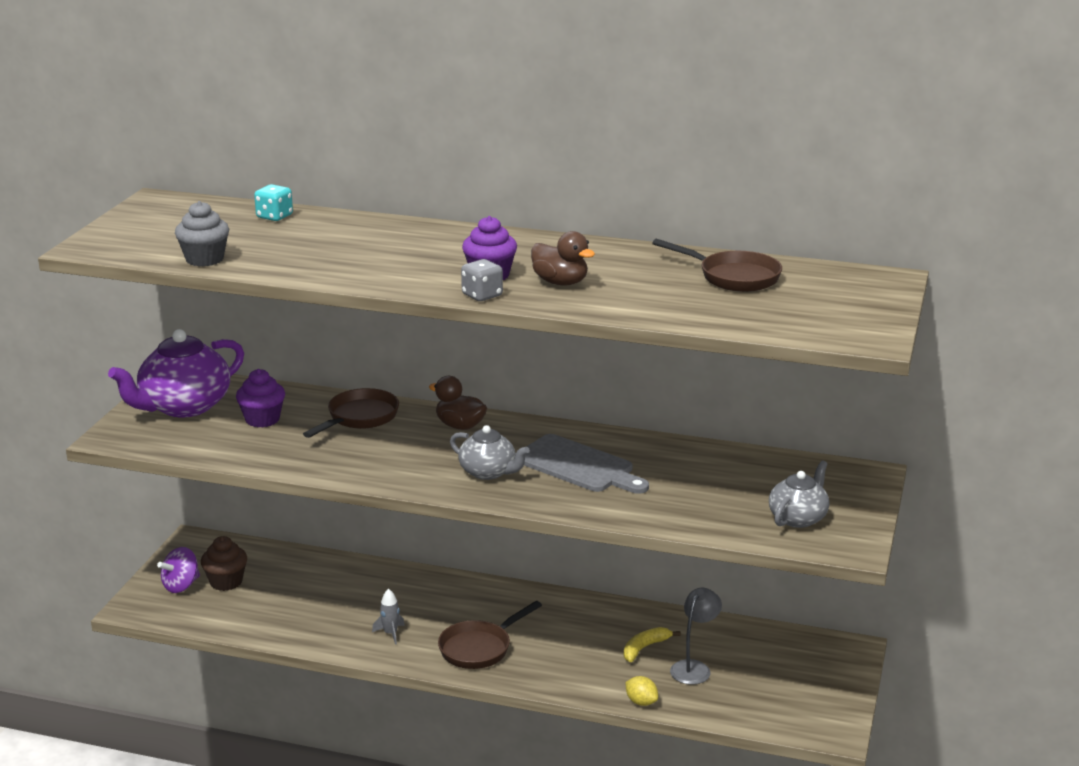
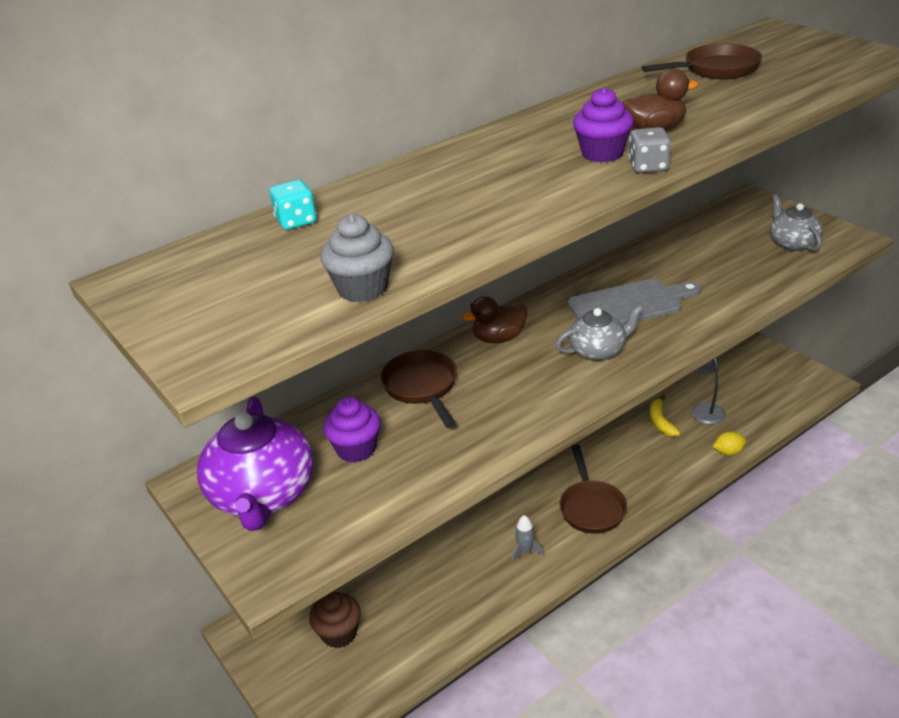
camera: 50 degrees left, 10 degrees up
purple spinning top [157,547,200,593] -> none

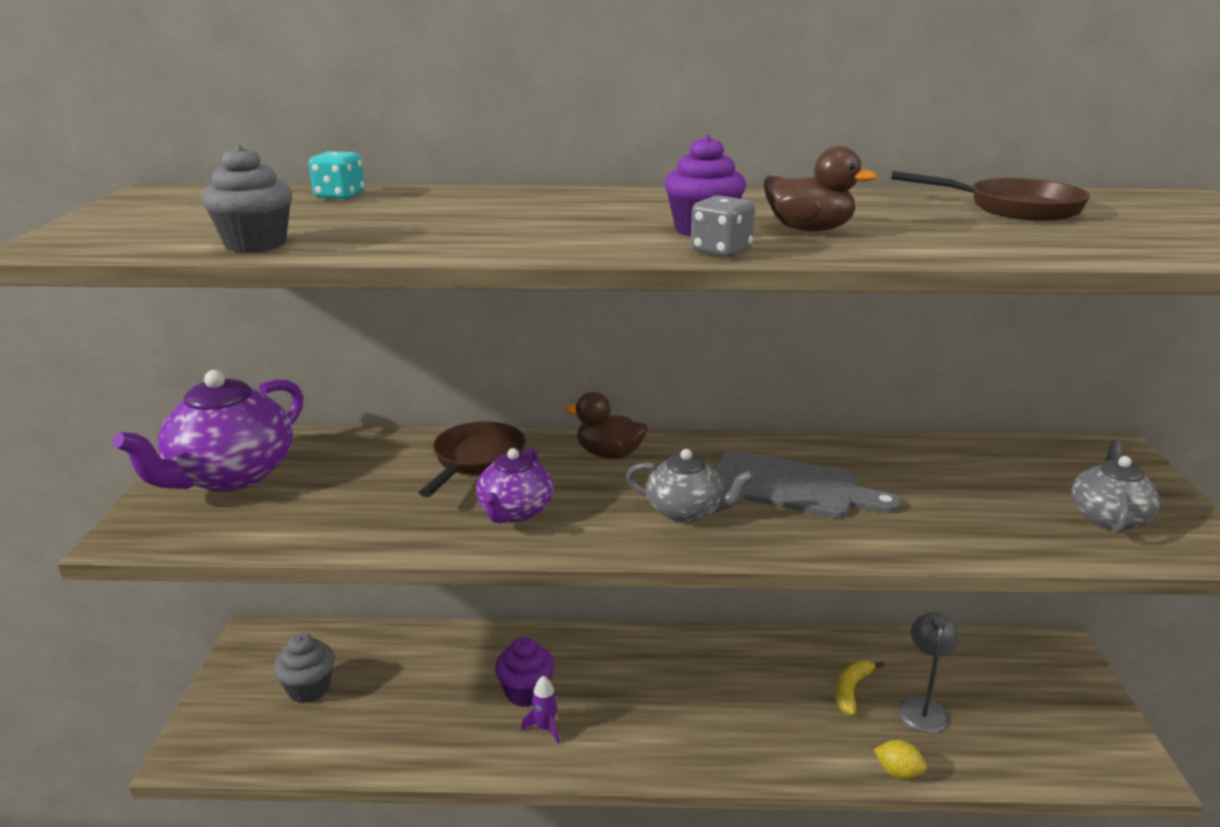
camera: 35 degrees right, 10 degrees down
brown cupcake [309,591,361,648] -> grey cupcake [273,633,335,703]
purple cupcake [323,397,381,463] -> purple cupcake moved to [495,637,555,707]
grey rocket [512,515,544,563] -> purple rocket [521,676,559,744]
brown pan [559,445,627,534] -> none
none -> purple teapot [476,448,554,523]

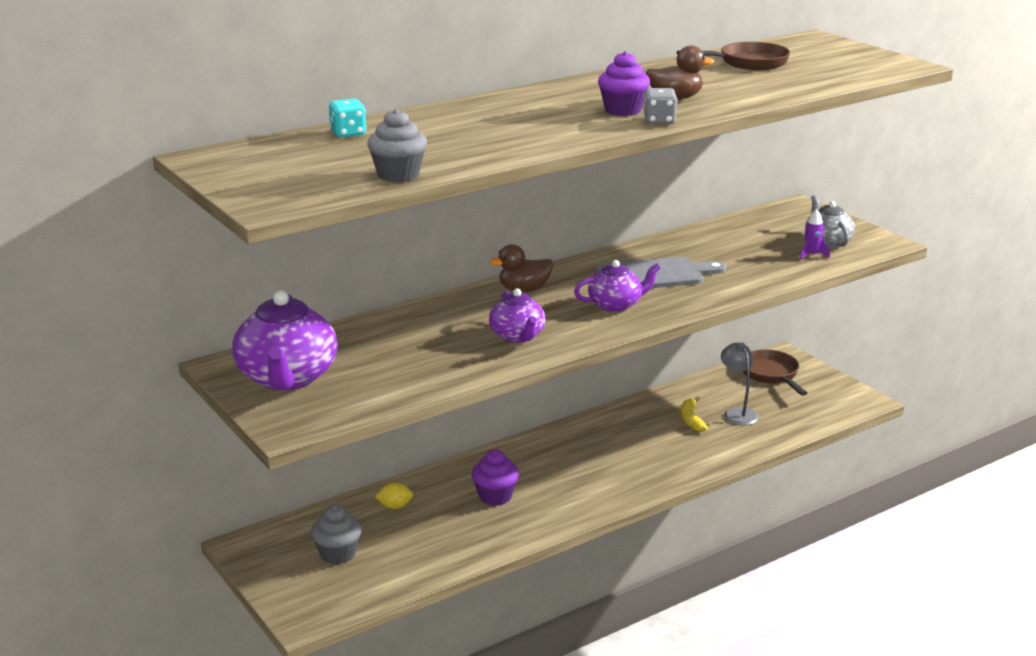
camera: 35 degrees left, 0 degrees up
brown pan [419,421,526,497] -> brown pan moved to [742,349,807,396]
purple rocket [521,676,559,744] -> purple rocket moved to [800,209,830,260]
grey teapot [626,449,755,523] -> purple teapot [574,260,660,312]
yellow lemon [873,740,927,779] -> yellow lemon moved to [375,482,413,509]

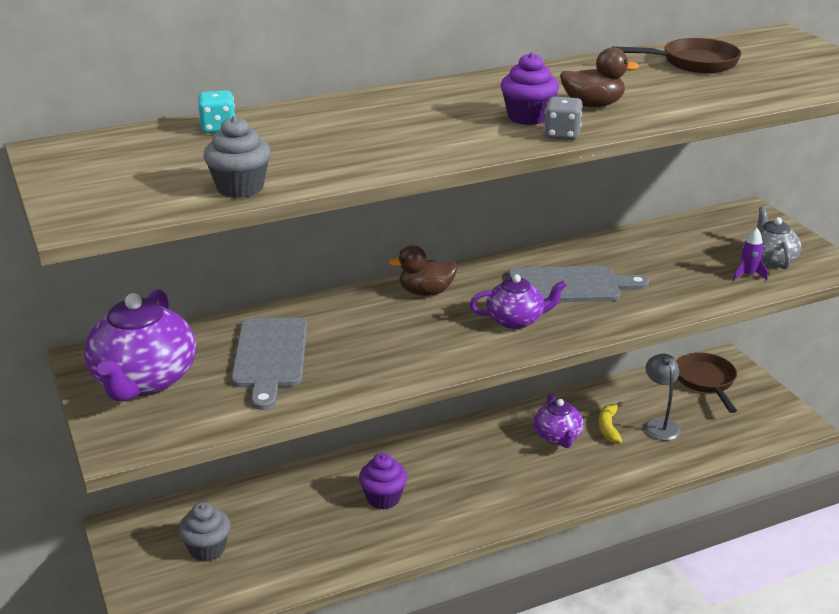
camera: 10 degrees right, 5 degrees up
yellow lemon [375,482,413,509] -> none
purple teapot [489,288,545,343] -> purple teapot moved to [534,394,584,448]
none -> grey cutting board [231,317,307,410]

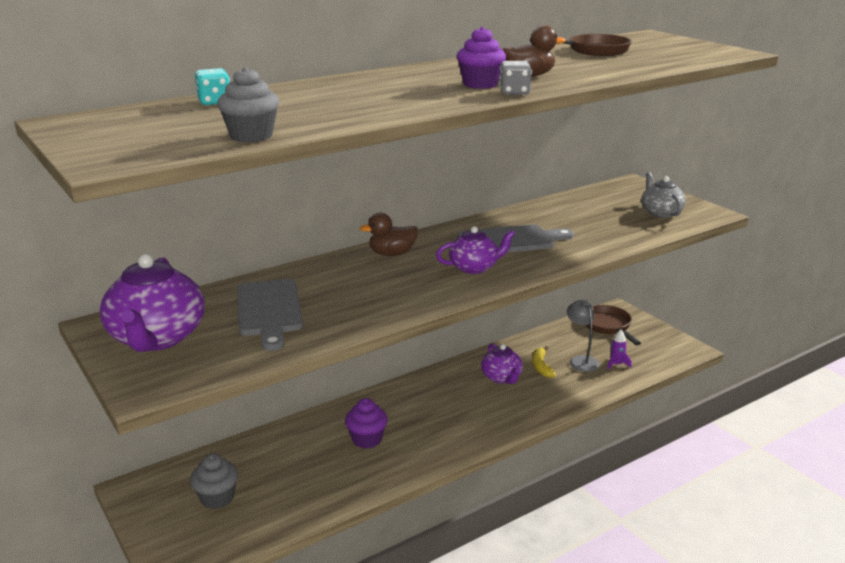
camera: 10 degrees left, 5 degrees down
purple rocket [733,227,768,280] -> purple rocket moved to [607,330,632,370]

